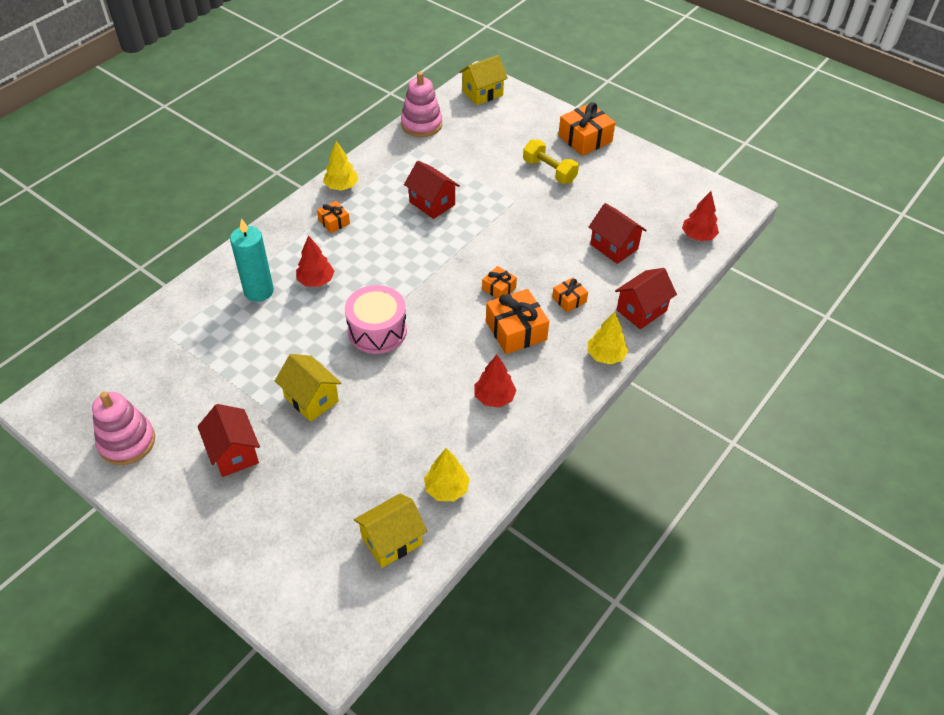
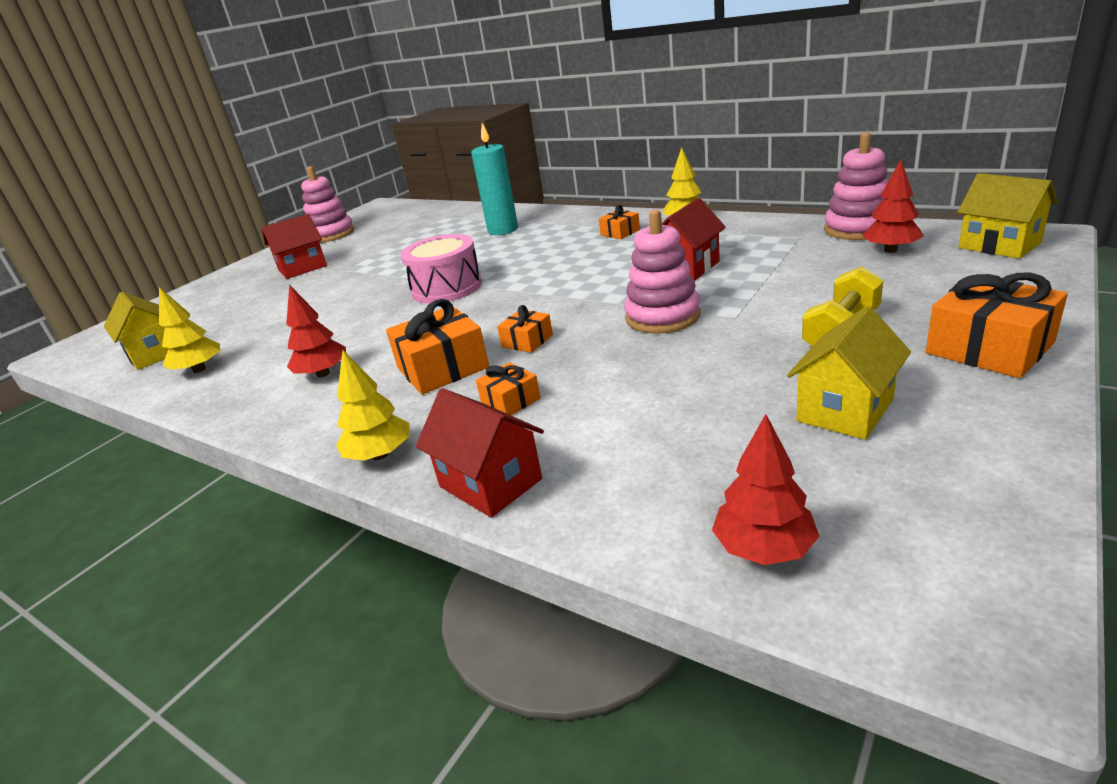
camera: 90 degrees right, 20 degrees down
yellow house [275,354,342,422] -> yellow house moved to [787,306,911,440]
red tree [296,235,335,287] -> red tree moved to [862,159,924,253]
red house [589,203,647,264] -> none
none -> pink stacking toy [624,210,701,334]

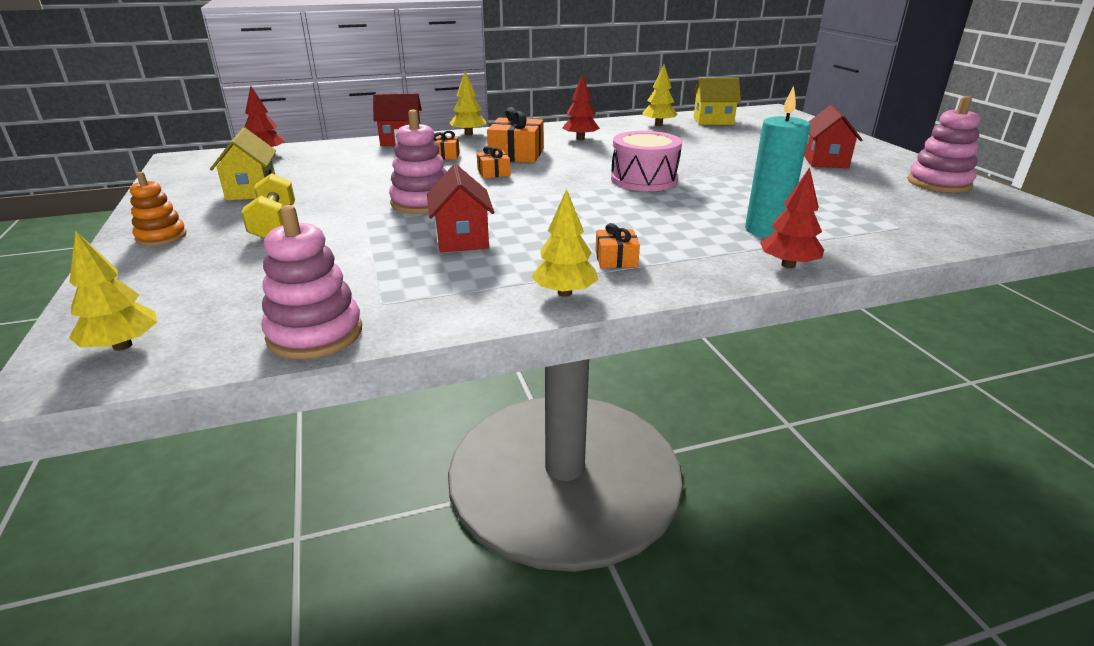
camera: 125 degrees right, 0 degrees up
red tree [862,159,924,253] -> red tree moved to [760,167,824,268]
orange gift [926,273,1068,378] -> orange stacking toy [130,172,187,246]
yellow house [957,173,1058,259] -> yellow tree [69,231,157,351]

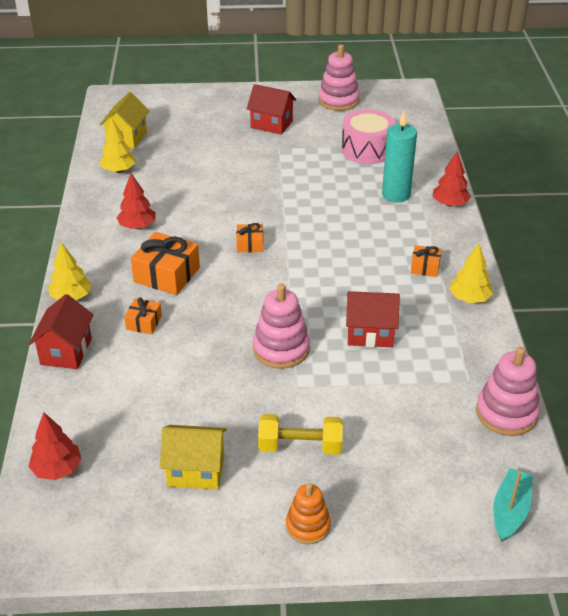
camera: 75 degrees left, 10 degrees up
yellow tree [69,231,157,351] -> turquoise boat [493,468,533,542]
orange gift [477,146,510,178] -> orange gift moved to [236,223,263,252]
pink drum [611,131,682,191] -> pink drum moved to [342,109,396,164]

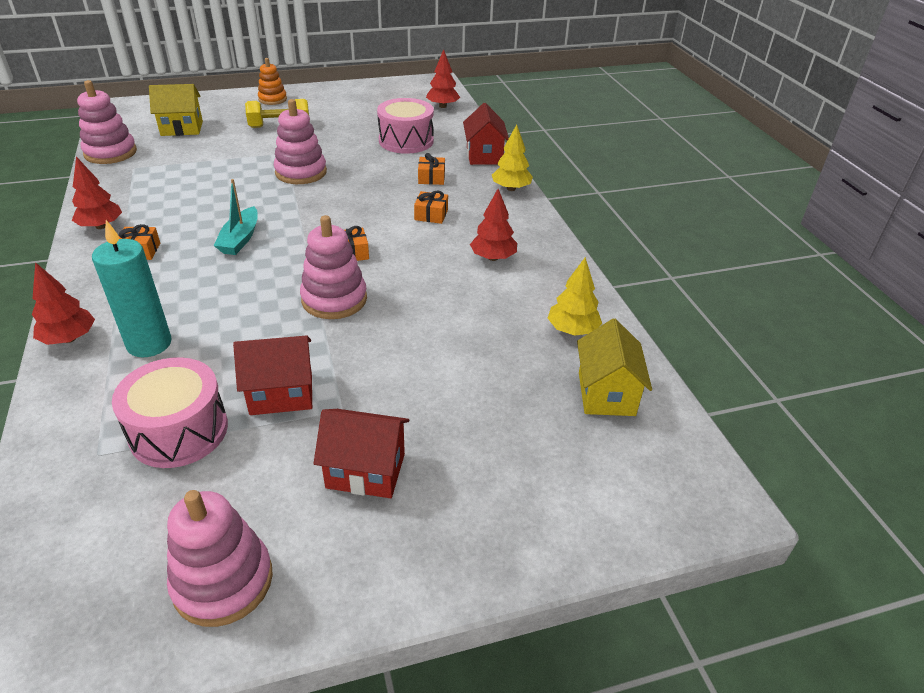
camera: 165 degrees right, 0 degrees up
orange gift [131,232,200,295] -> orange gift [414,190,448,224], size x0.55
yellow house [160,425,227,490] -> yellow house moved to [149,84,203,136]
red house [346,291,400,347] -> red house moved to [233,335,312,415]
yellow tree [449,244,493,303] -> red tree [72,157,122,229]
turquoise boat [493,468,533,542] -> turquoise boat moved to [214,179,258,255]
none -> pink stacking toy [300,215,367,319]
none -> pink drum [377,98,434,154]

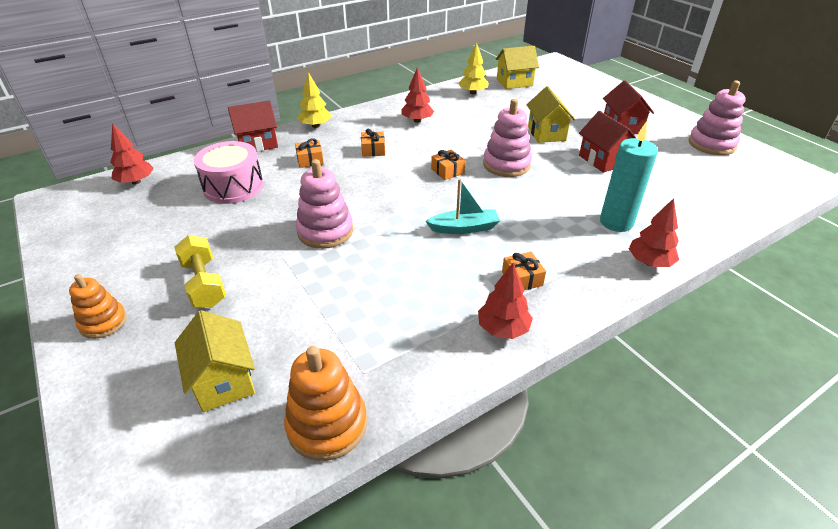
camera: 105 degrees left, 0 degrees up
pink stacking toy [77,80,137,164] -> orange stacking toy [284,346,367,461]
pink drum [112,357,228,468] -> none
none -> yellow house [527,86,575,143]

